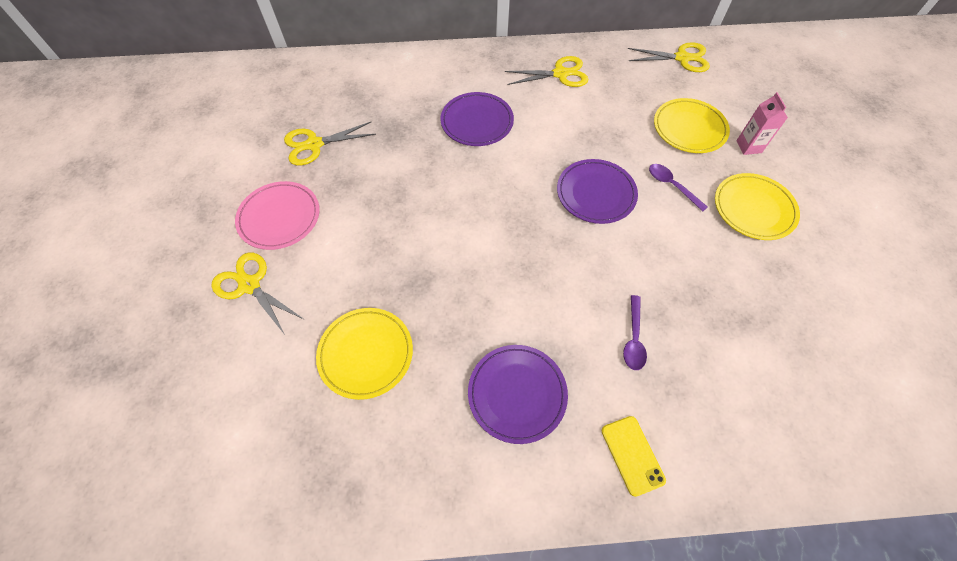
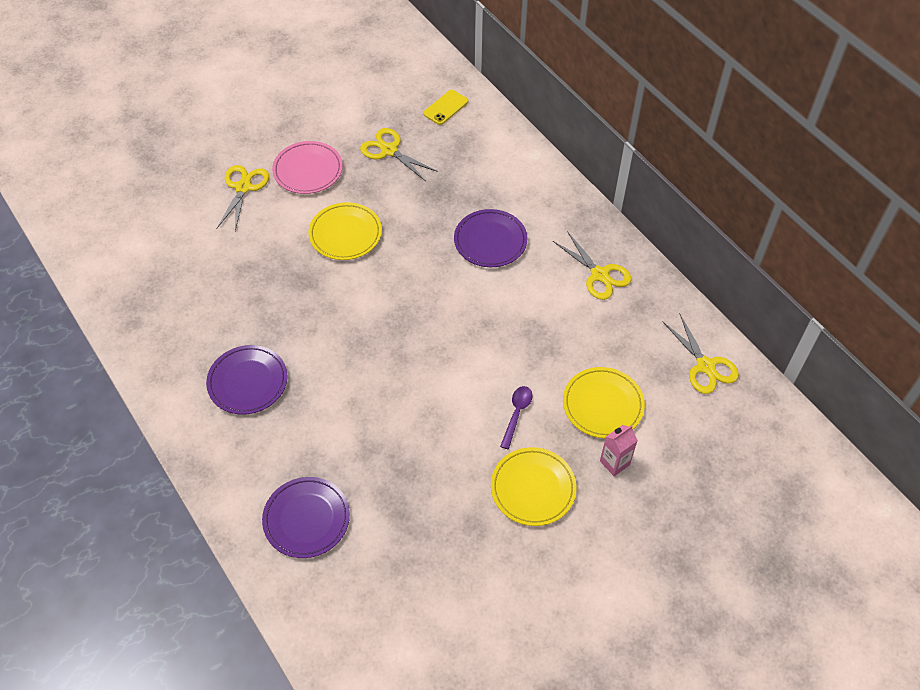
camera: 60 degrees right, 5 degrees down
yellow plate [316,308,413,400] -> yellow plate moved to [308,202,382,260]
purple plate [557,159,638,224] -> purple plate moved to [262,477,350,558]
yellow phone [602,416,666,497] -> yellow phone moved to [423,90,468,125]
purple spoon [623,295,647,370] -> none

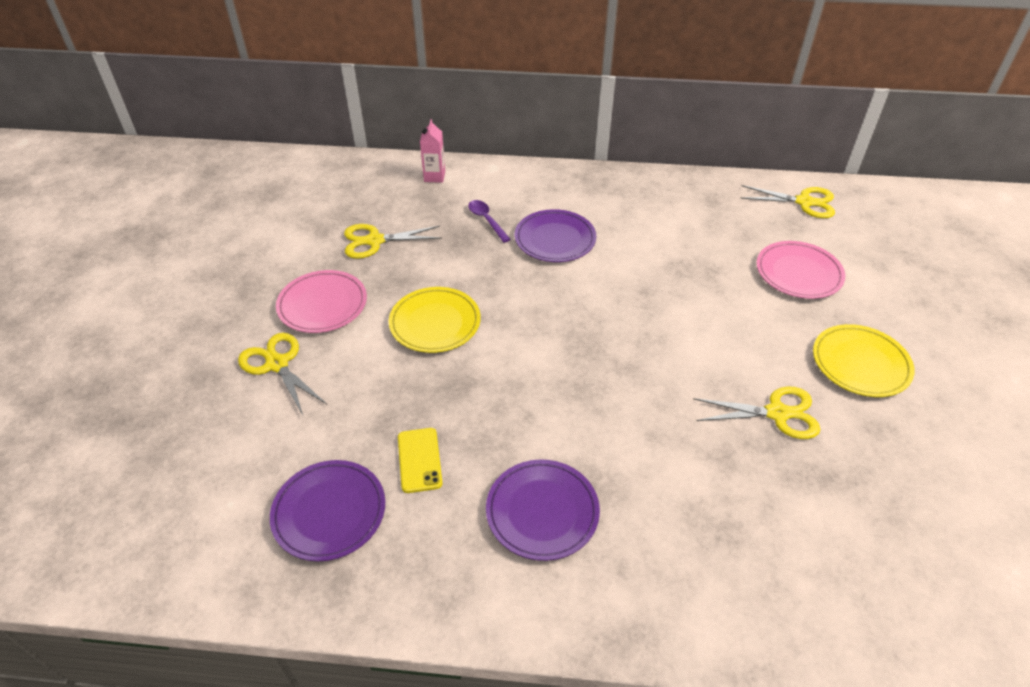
camera: 50 degrees left, 10 degrees down
purple plate [262,477,350,558] -> purple plate moved to [270,460,385,561]
yellow phone [423,90,468,125] -> yellow phone moved to [398,428,442,493]
purple spoon [500,386,532,449] -> purple spoon moved to [468,200,511,243]
yellow scissors [553,231,632,300] -> yellow scissors moved to [693,386,821,439]
yellow plate [563,367,645,438] -> pink plate [756,241,845,299]
pink carton [600,425,638,476] -> pink carton moved to [420,119,445,183]

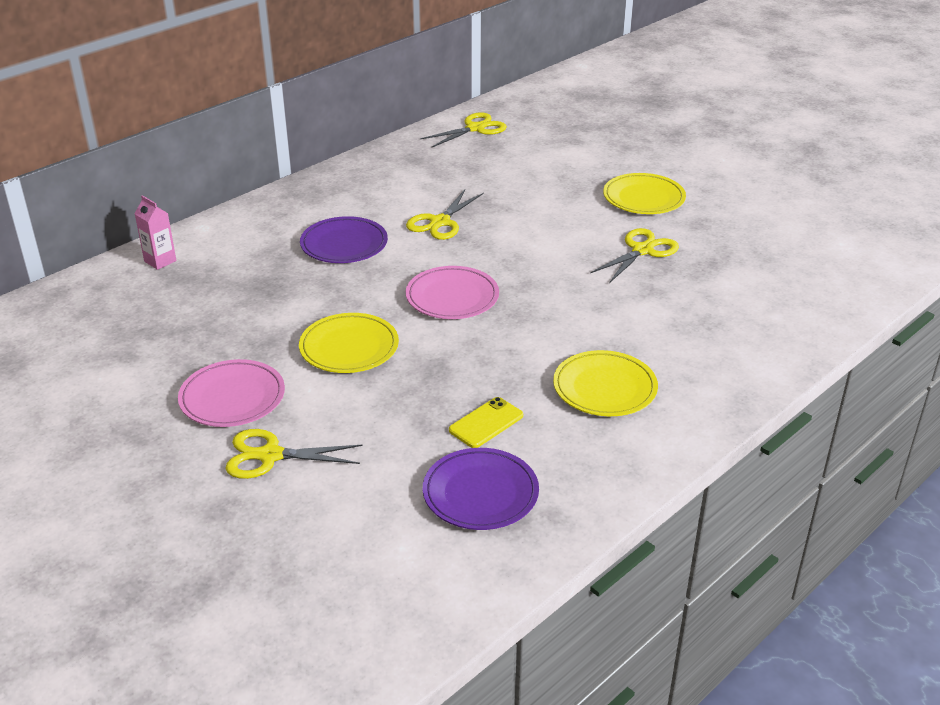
camera: 50 degrees left, 10 degrees down
yellow scissors [344,224,442,259] -> yellow scissors moved to [406,189,484,240]
yellow phone [398,428,442,493] -> yellow phone turned 75 degrees counterclockwise [449,397,523,448]
purple spoon [468,200,511,243] -> none
purple plate [486,459,600,561] -> yellow plate [553,350,658,416]
pink plate [756,241,845,299] -> pink plate moved to [406,266,499,319]

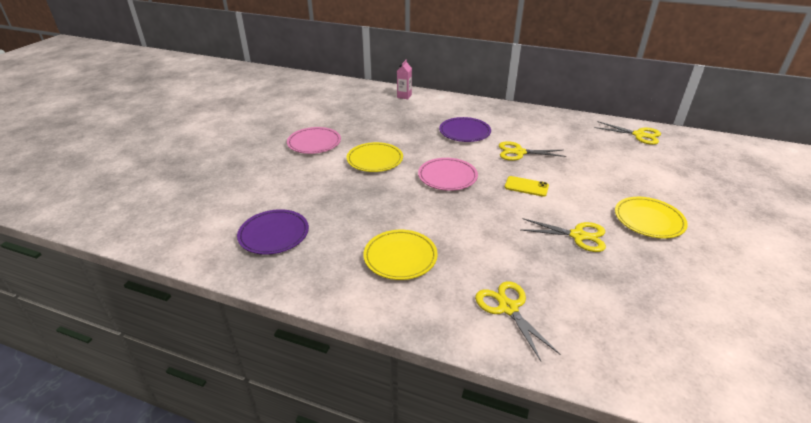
camera: 65 degrees right, 0 degrees up
yellow scissors [225,429,362,479] -> yellow scissors moved to [475,281,560,361]
yellow phone [449,397,523,448] -> yellow phone moved to [505,176,549,197]

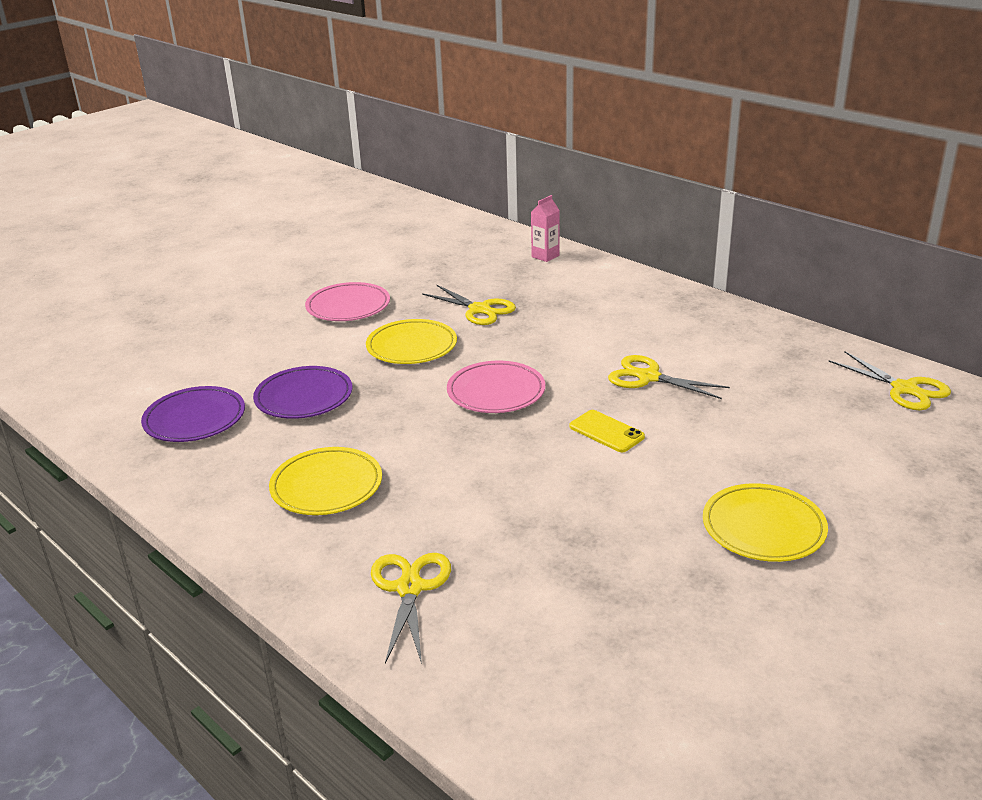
camera: 25 degrees right, 5 degrees down
purple plate [439,117,491,142] -> purple plate moved to [253,366,352,419]
yellow scissors [521,218,606,252] -> yellow scissors moved to [422,285,516,325]

